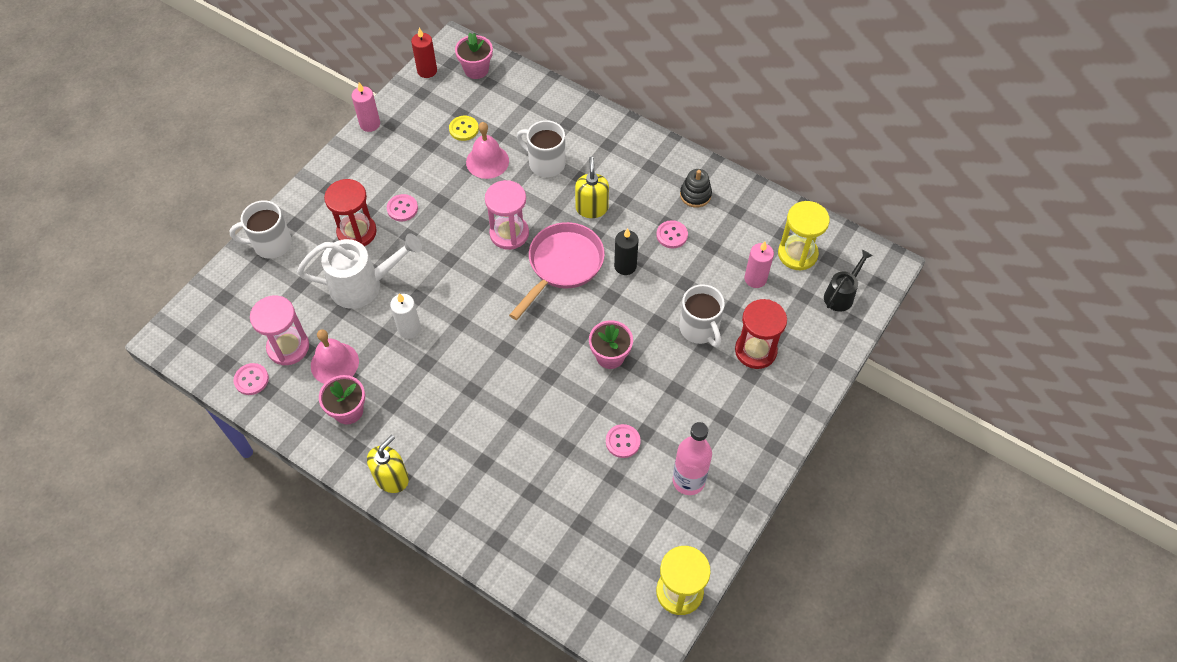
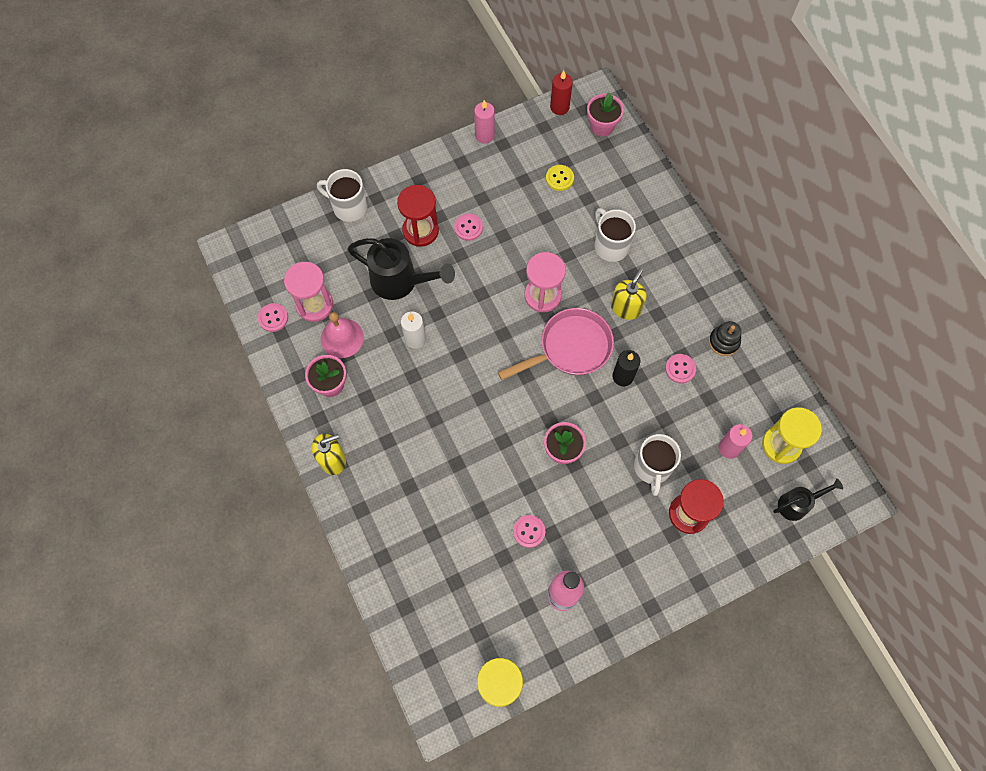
camera: 30 degrees right, 10 degrees up
white watering can [297,233,422,309] -> black watering can [347,238,455,300]
pink bell [466,122,509,179] -> none

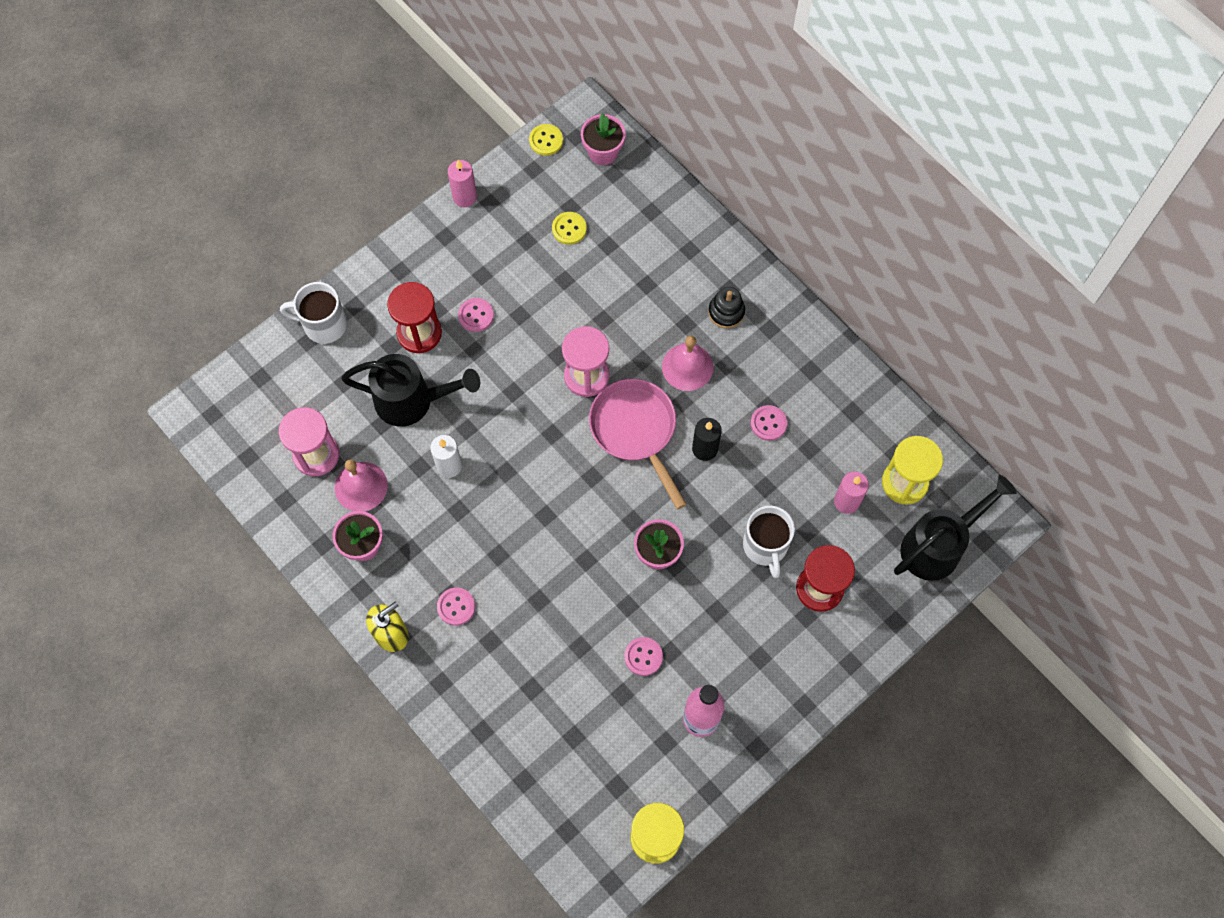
camera: 15 degrees left, 0 degrees up
pink button [258,303,288,332] -> pink button moved to [437,588,475,626]
pink pan [498,308,614,380] -> pink pan turned 75 degrees counterclockwise [589,379,687,509]
red candle [550,71,573,115] -> yellow button [529,124,563,156]
white mug [595,208,636,262] -> none
yellow soap dispenser [611,269,647,320] -> pink bell [662,336,713,391]
black stacking toy [709,321,741,356] -> black stacking toy moved to [708,287,745,329]
black watering can [773,478,843,521] -> black watering can [894,475,1017,581], size x1.72

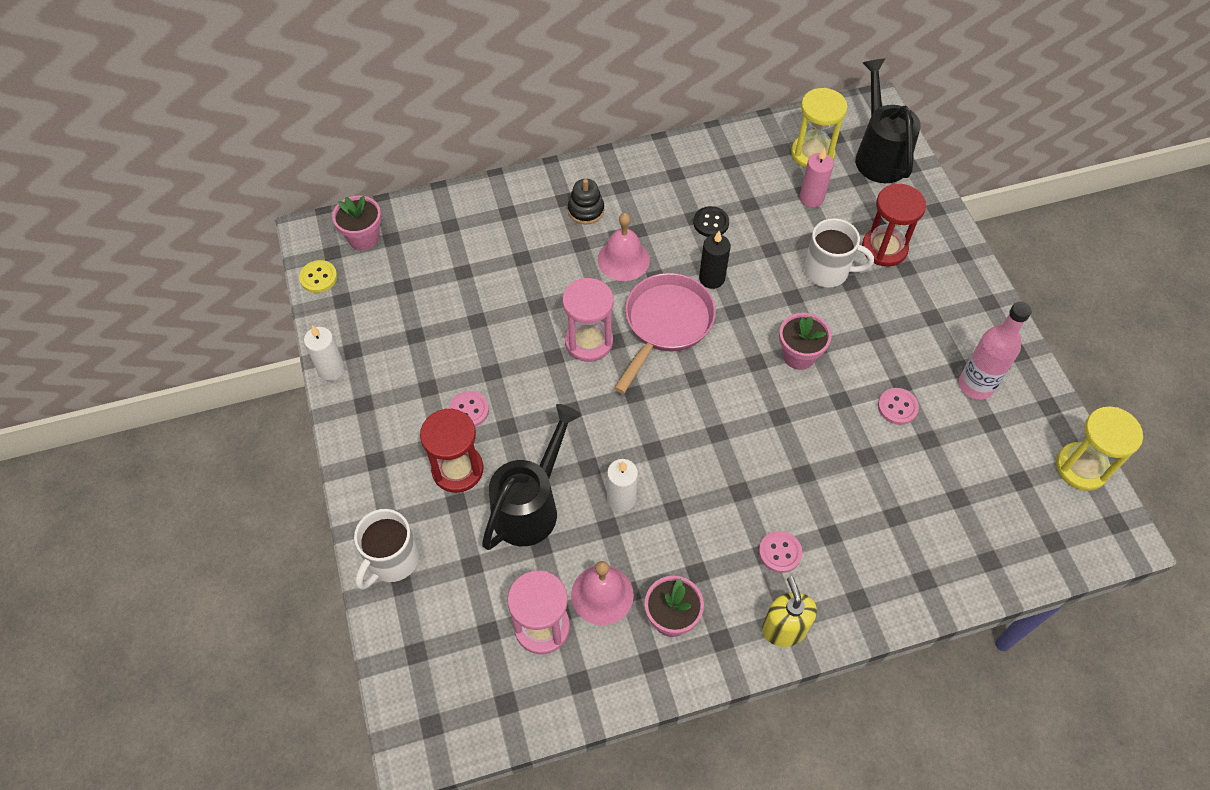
camera: 65 degrees left, 10 degrees down
pink candle [448,160,477,207] -> white candle [304,325,345,381]
yellow button [552,212,587,245] -> none
pink pan [589,379,687,509] -> pink pan turned 120 degrees clockwise [614,273,716,394]
pink button [751,405,787,441] -> black button [693,206,729,237]

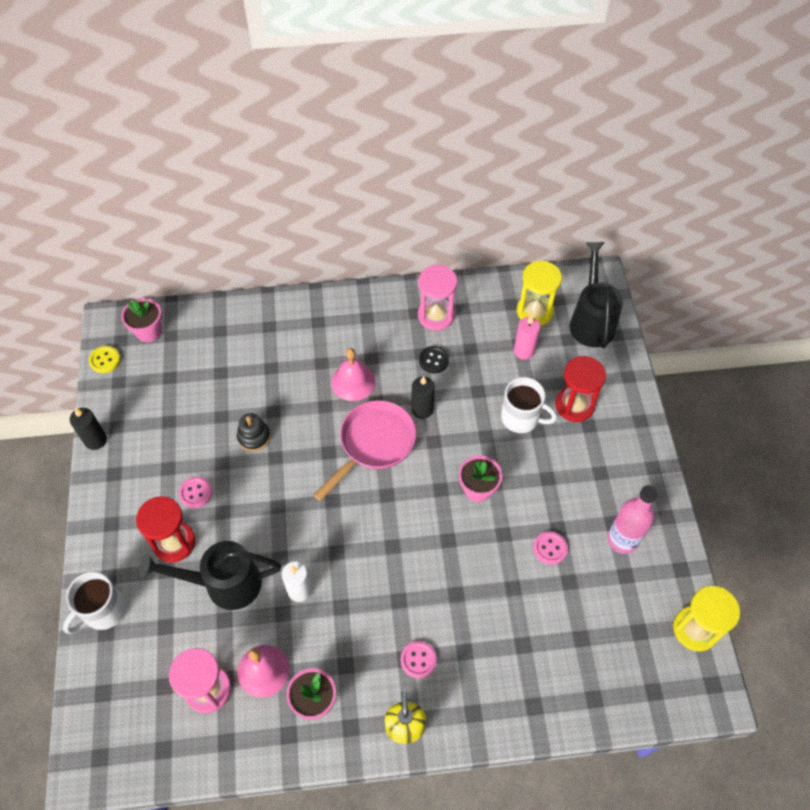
camera: 10 degrees right, 0 degrees up
white candle [304,325,345,381] -> black candle [70,408,107,450]
black watering can [482,404,581,550] -> black watering can turned 135 degrees counterclockwise [139,541,281,610]
pink hourglass [562,278,614,362] -> pink hourglass moved to [418,265,458,331]
black stacking toy [568,179,604,224] -> black stacking toy moved to [237,413,270,451]

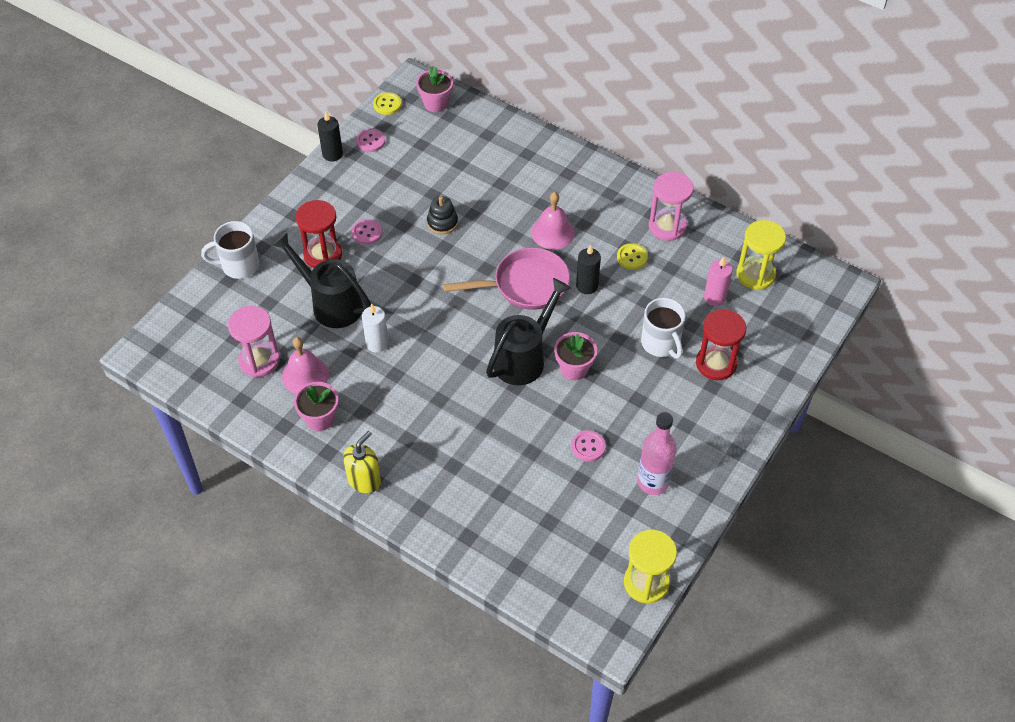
camera: 40 degrees right, 5 degrees down
pink button [401,641,437,678] -> pink button moved to [356,129,385,152]
black button [419,346,449,373] -> yellow button [617,243,648,270]
black watering can [570,242,623,348] -> black watering can moved to [486,278,571,385]

